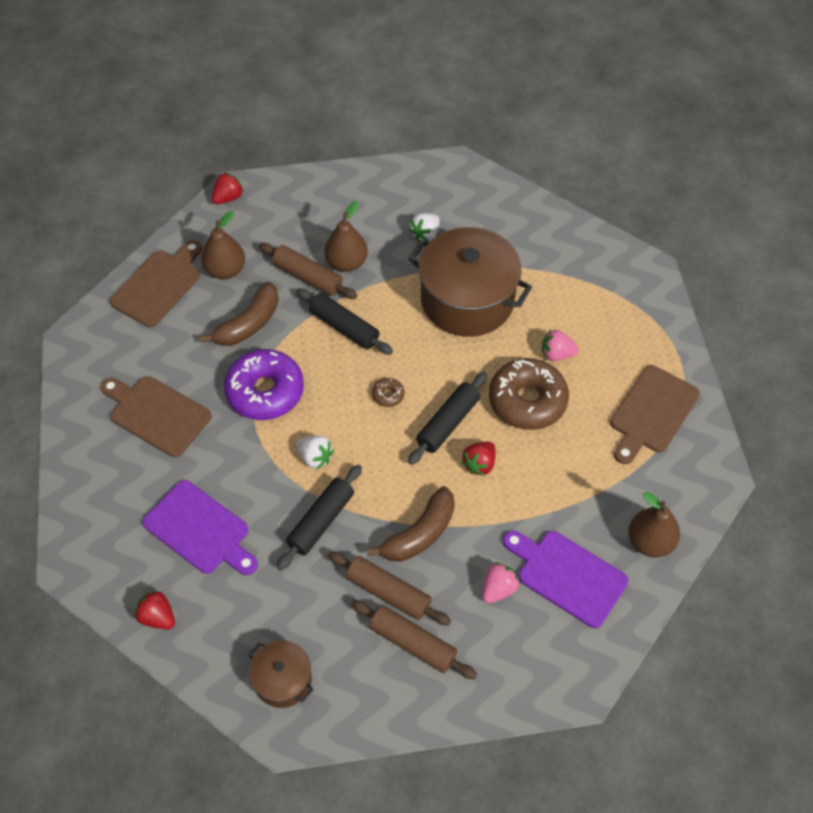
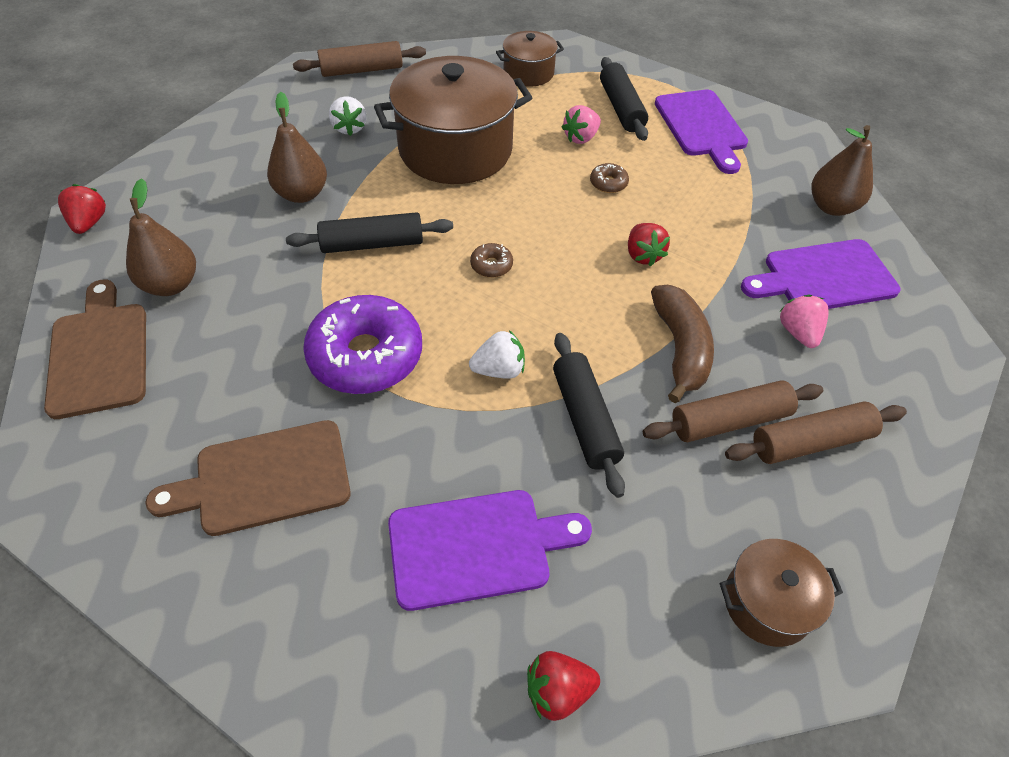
camera: 50 degrees left, 5 degrees down
brown banana [200,282,279,346] -> none
brown rolling pin [259,243,357,299] -> brown rolling pin moved to [293,41,426,77]
black rolling pin [408,372,487,465] -> black rolling pin moved to [600,57,648,141]
brown donut [489,358,569,430] -> brown donut [590,163,629,193], size x0.41
brown cutting board [610,365,700,464] -> purple cutting board [655,90,748,174]
none -> brown pot [496,31,564,86]

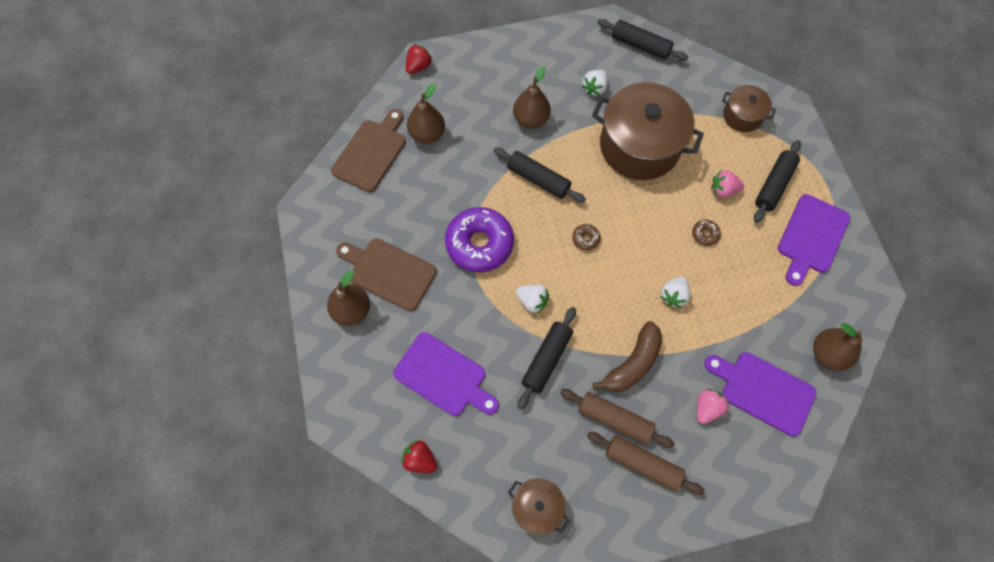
camera: 45 degrees right, 15 degrees up
brown rolling pin [293,41,426,77] -> black rolling pin [597,19,688,61]
red strawberry [628,223,670,266] -> white strawberry [660,277,690,308]
none -> brown pear [327,270,370,326]

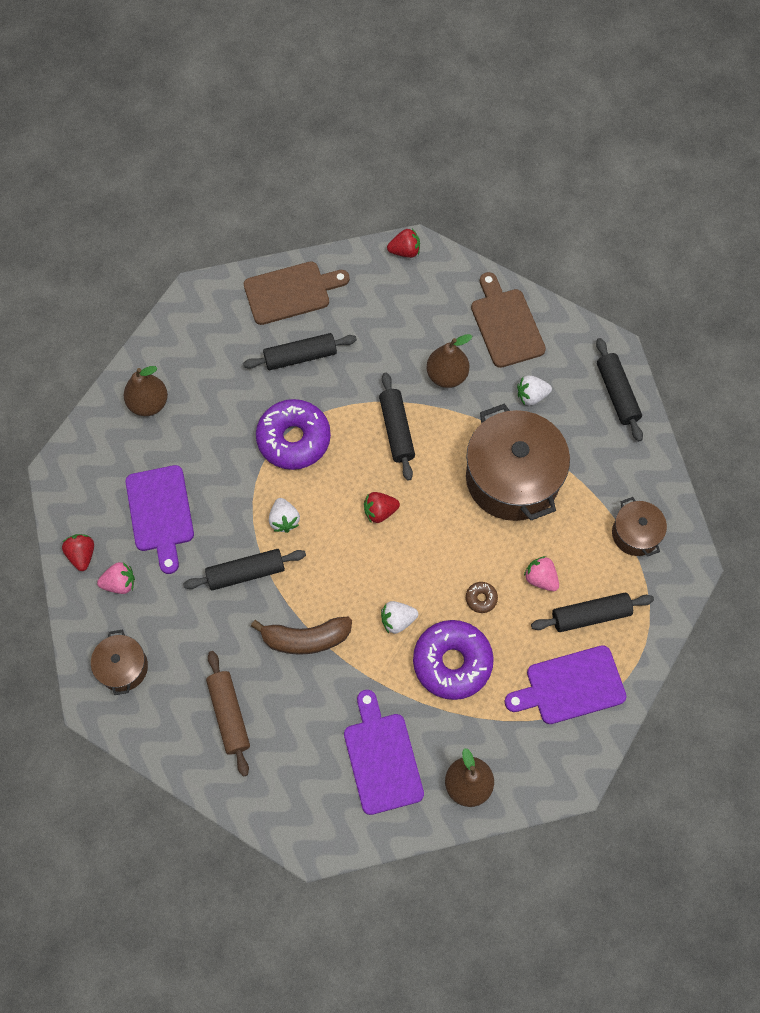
camera: 45 degrees right, 0 degrees up
brown cutting board [336,238,437,311] -> brown cutting board moved to [471,272,546,368]
brown pear [407,84,445,144] -> none
brown rolling pin [560,389,675,448] -> none
brown donut [572,224,601,251] -> red strawberry [364,492,400,523]
pink strawberry [697,389,730,424] -> pink strawberry moved to [97,562,135,594]
none -> black rolling pin [243,333,357,370]
none -> purple donut [413,620,494,700]

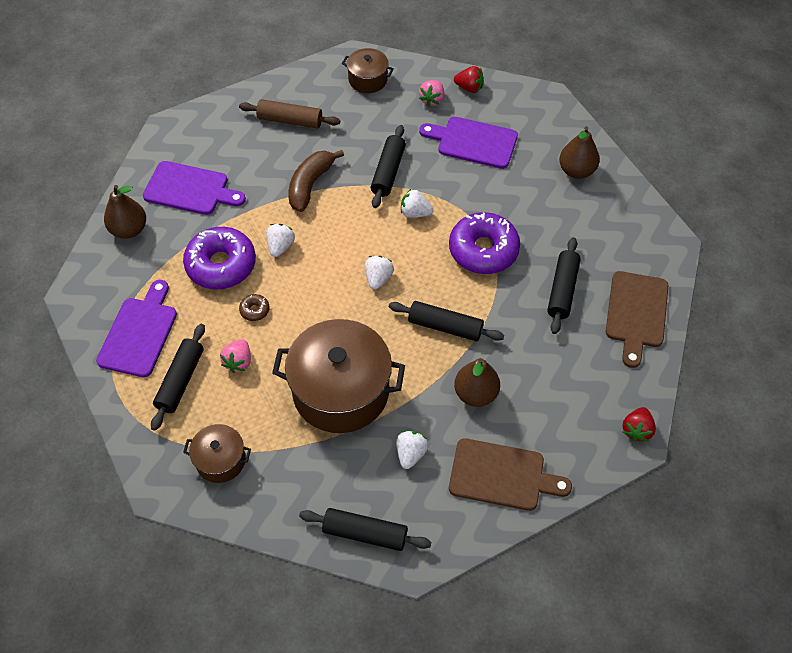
camera: 120 degrees right, 10 degrees down
red strawberry [364,492,400,523] -> white strawberry [365,256,394,290]
pink strawberry [524,556,559,591] -> pink strawberry turned 120 degrees clockwise [220,339,251,373]

